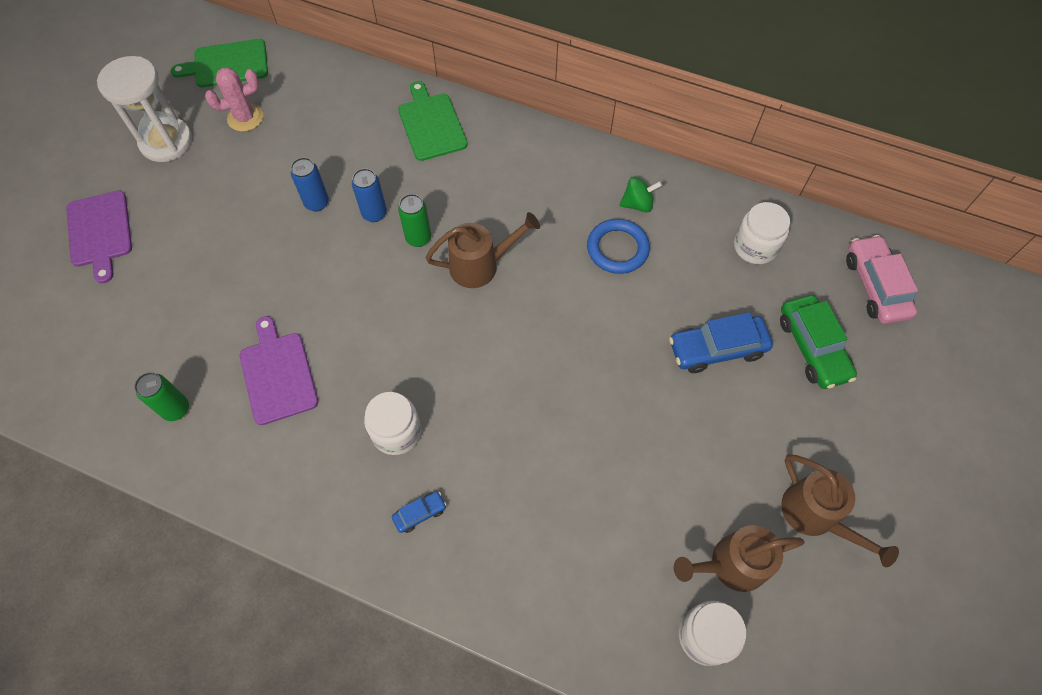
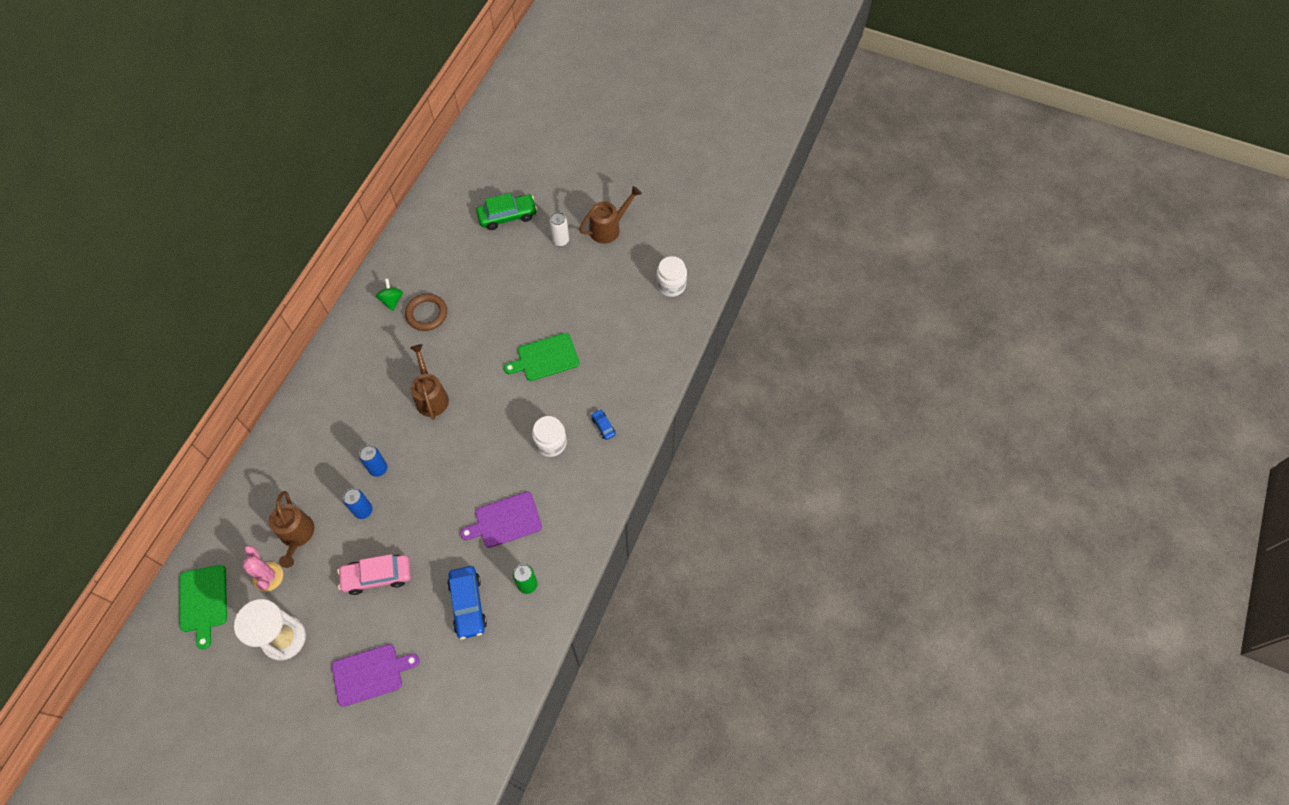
camera: 90 degrees left, 0 degrees up
green cutting board [398,81,468,161] -> green cutting board moved to [504,333,579,381]
green can [398,194,431,247] -> none
blue ring [587,219,650,274] -> brown ring [405,294,447,331]
blue car [669,312,773,373] -> blue car moved to [447,566,487,640]
brown watering can [674,525,804,592] -> brown watering can moved to [269,491,314,568]
white jar [734,202,790,264] -> none
pink car [846,235,918,324] -> pink car moved to [337,554,411,595]
none -> white can [549,212,569,246]

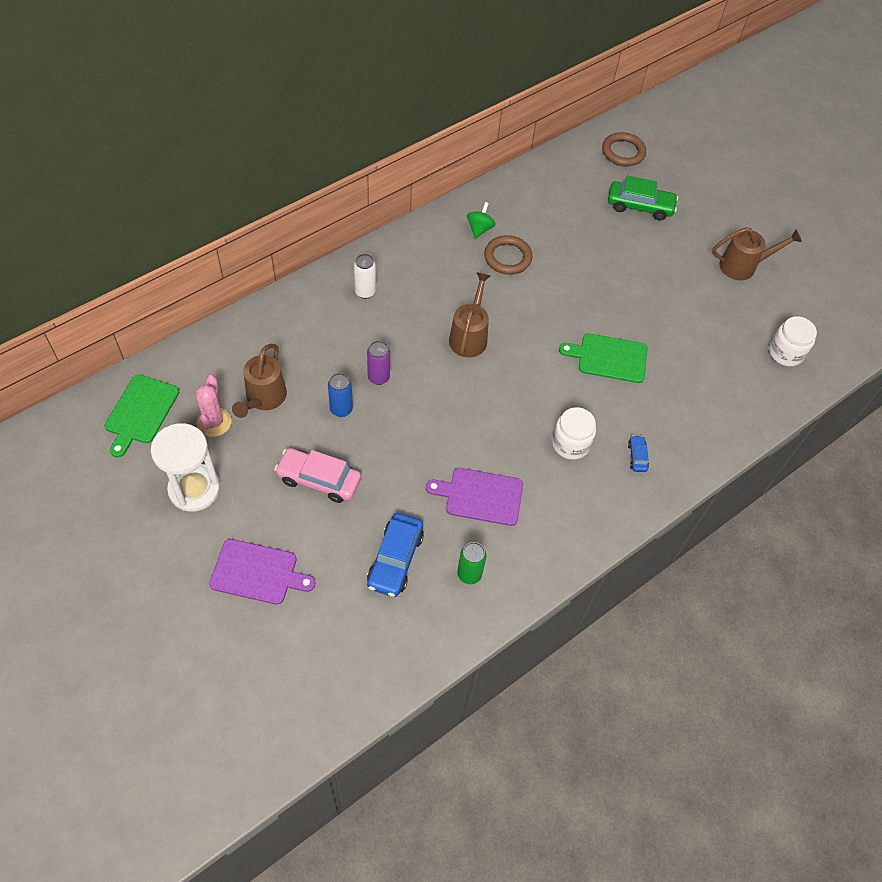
camera: 25 degrees right, 5 degrees down
blue can [359,445,387,477] -> purple can [367,341,390,385]
white can [549,212,569,246] -> white can moved to [354,254,376,299]
none -> brown ring [602,132,646,166]

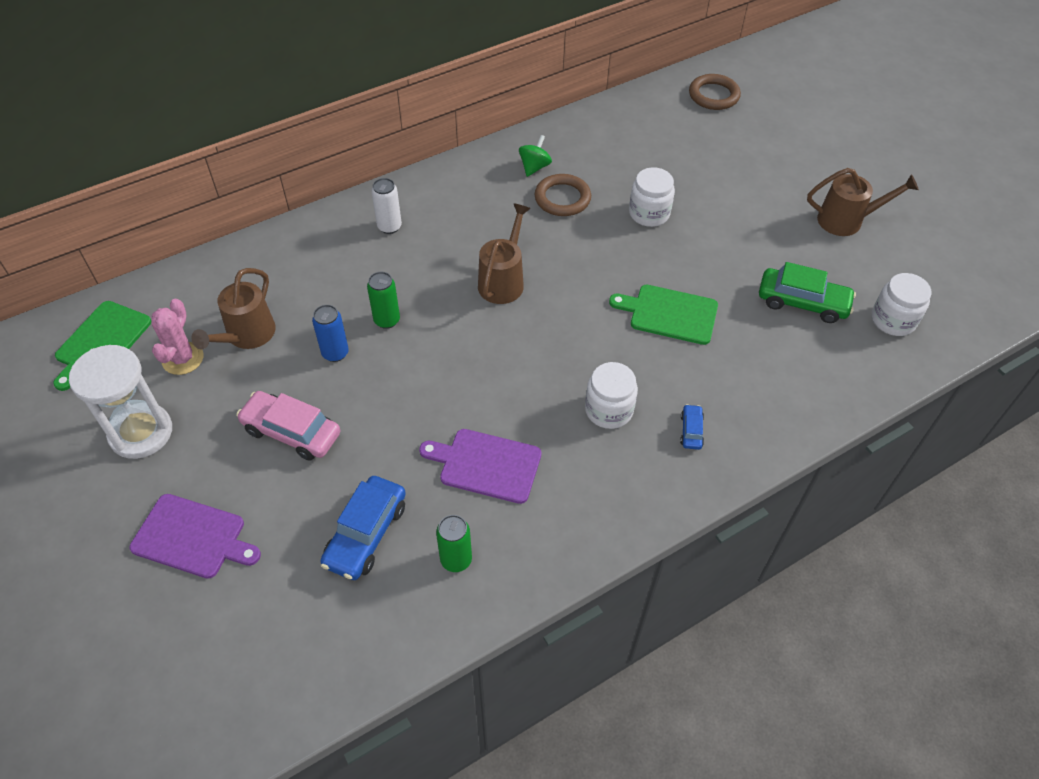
camera: 10 degrees right, 5 degrees down
purple can [367,341,390,385] -> green can [367,272,400,329]
green car [608,175,678,221] -> green car moved to [759,262,856,323]
none -> white jar [629,167,675,227]

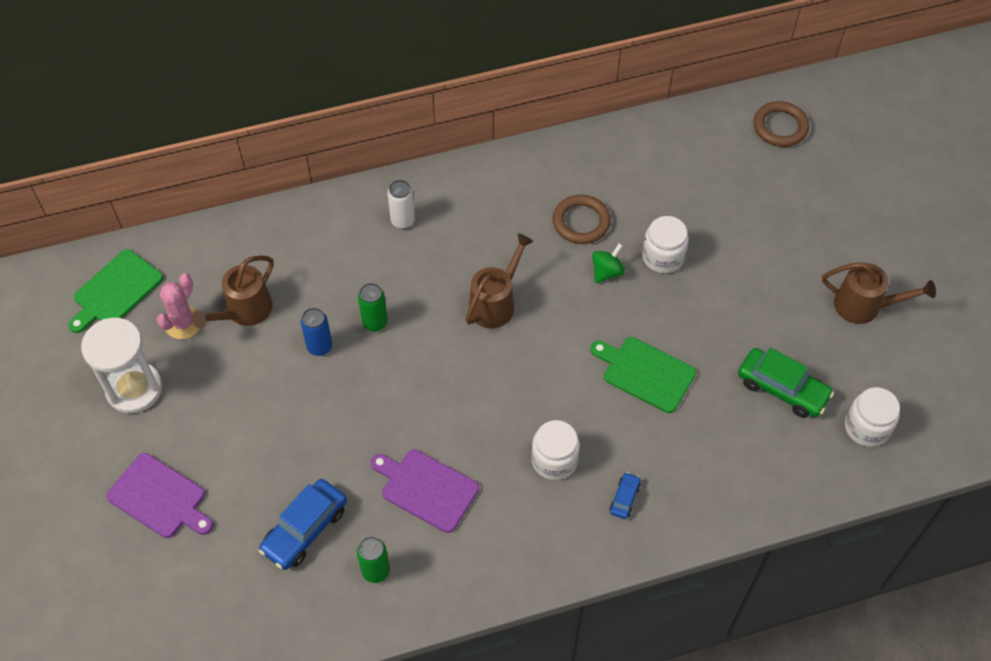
camera: 15 degrees right, 5 degrees up
pink car [236,391,340,461] -> none
green spinning top [519,135,552,177] -> green spinning top moved to [592,243,625,283]

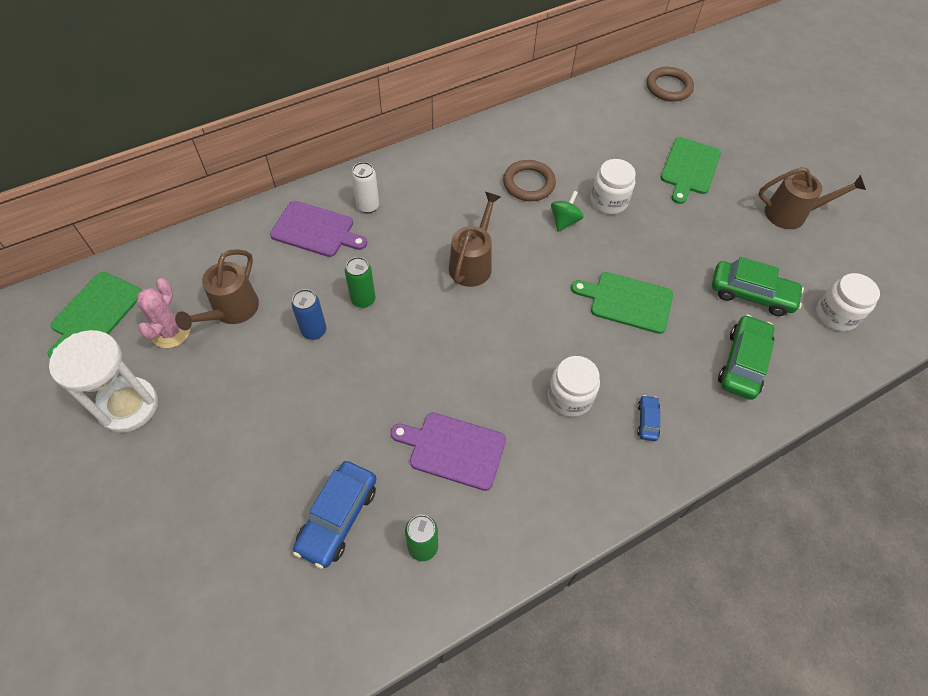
camera: 15 degrees left, 0 degrees up
purple cutting board [106,453,213,538] -> purple cutting board moved to [270,201,367,257]
none -> green cutting board [660,137,721,204]
none -> green car [718,314,774,400]

